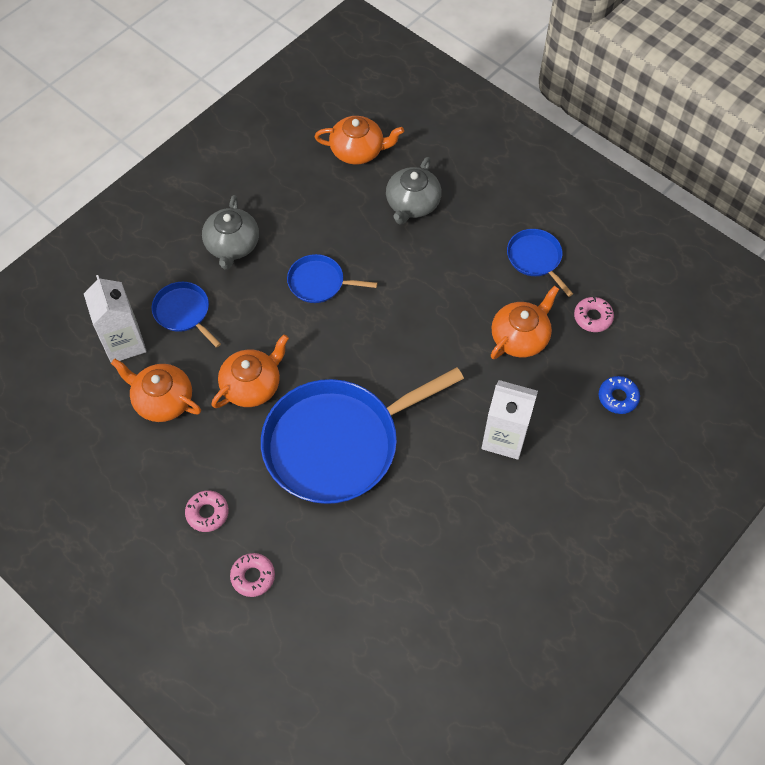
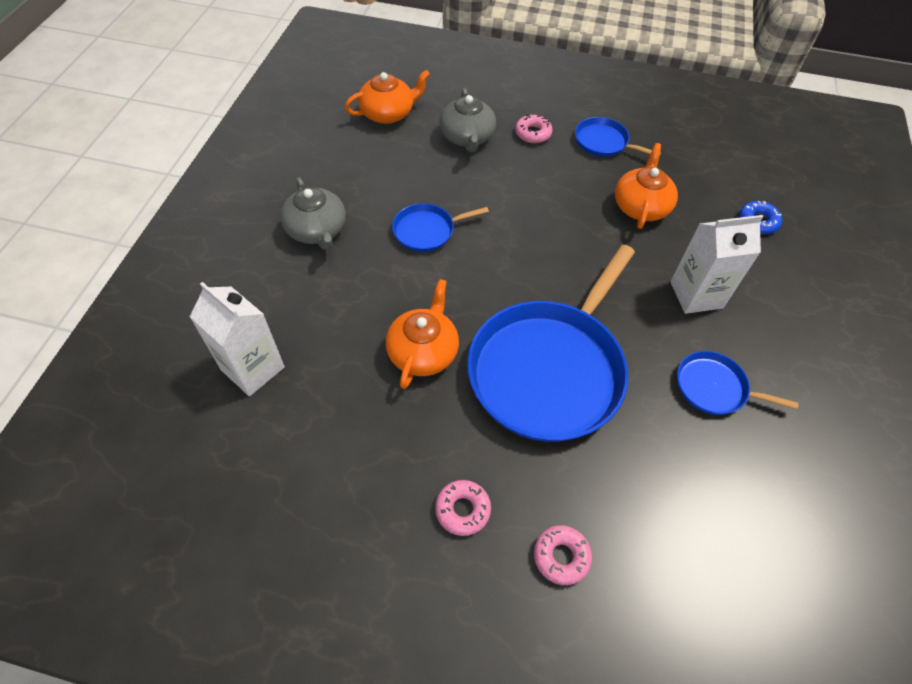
camera: 30 degrees left, 5 degrees down
orange teapot [111,359,201,422] -> none
blue pan [152,282,221,348] -> blue pan moved to [677,351,798,415]
pink donut [574,297,614,332] -> pink donut moved to [515,115,553,143]

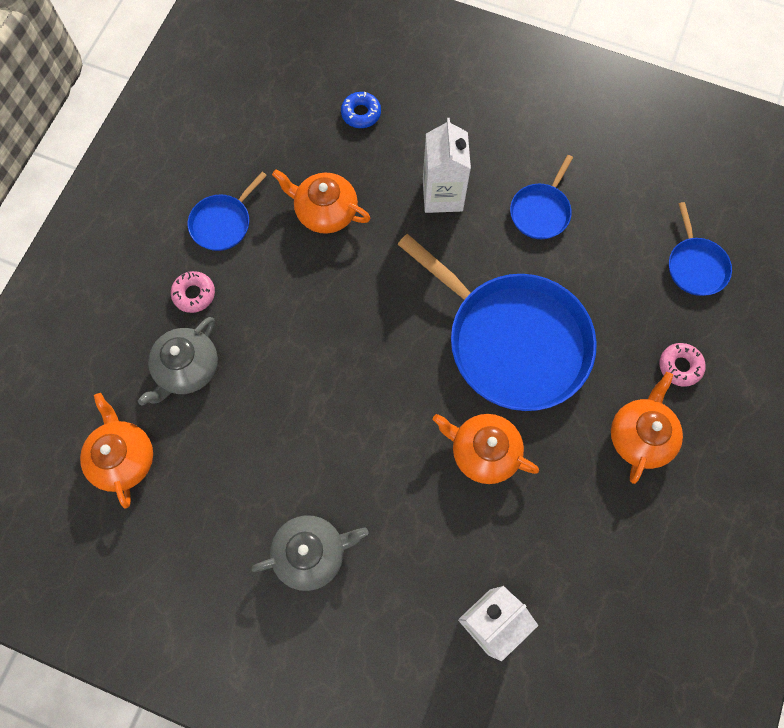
camera: 80 degrees left, 15 degrees up
blue pan [392,203,489,252] -> blue pan moved to [669,202,732,296]
pink donut [435,480,491,536] -> orange teapot [611,372,683,484]
grey teapot [440,88,496,152] -> grey teapot turned 120 degrees clockwise [138,317,218,406]

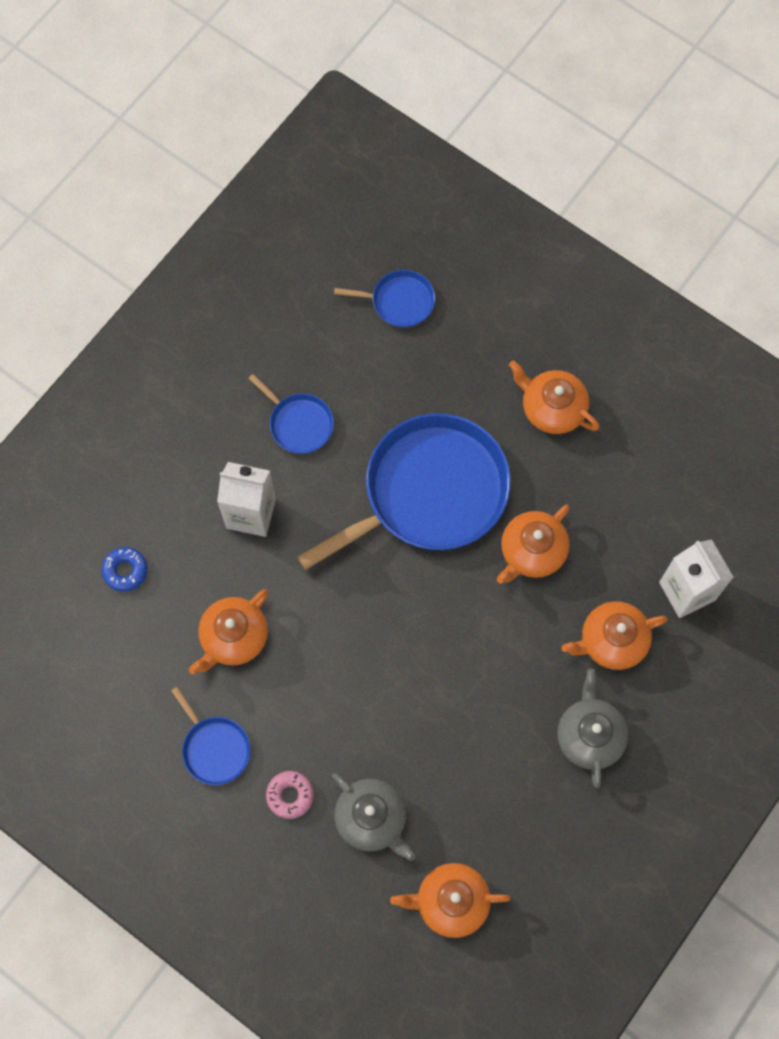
camera: 75 degrees left, 0 degrees up
pink donut [659,343,706,387] -> none
none -> orange teapot [562,601,668,670]

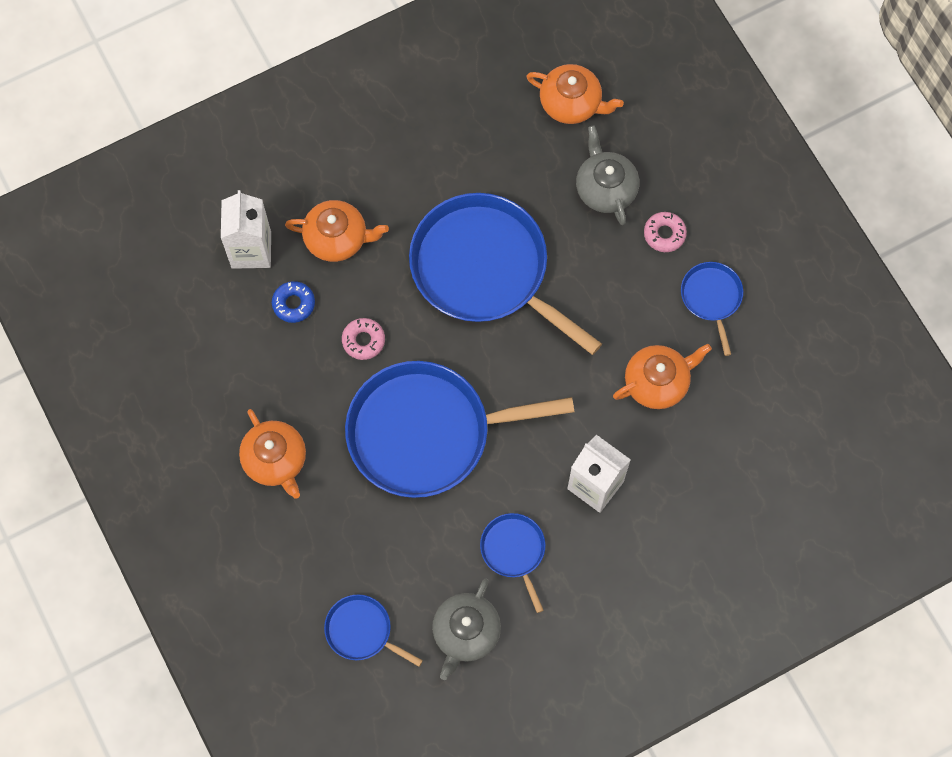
camera: 155 degrees left, 0 degrees up
blue donut [102,547,148,592] -> blue donut moved to [272,281,315,323]
orange teapot [497,505,570,583] -> pink donut [342,318,385,360]
grey teapot [557,669,628,788] -> grey teapot moved to [432,578,501,680]
none -> blue pan [409,193,602,355]

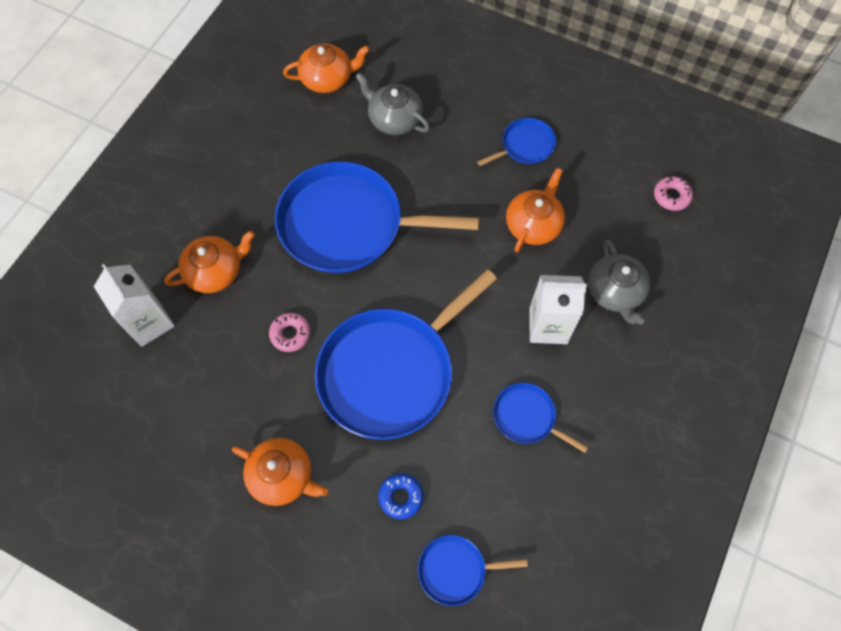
camera: 35 degrees left, 5 degrees down
blue donut [272,281,315,323] -> blue donut moved to [378,473,423,519]
grey teapot [432,578,501,680] -> grey teapot moved to [588,240,650,325]
pink donut [644,212,687,252] -> pink donut moved to [654,176,693,211]
blue pan [681,262,743,356] -> blue pan turned 105 degrees clockwise [477,118,556,166]

